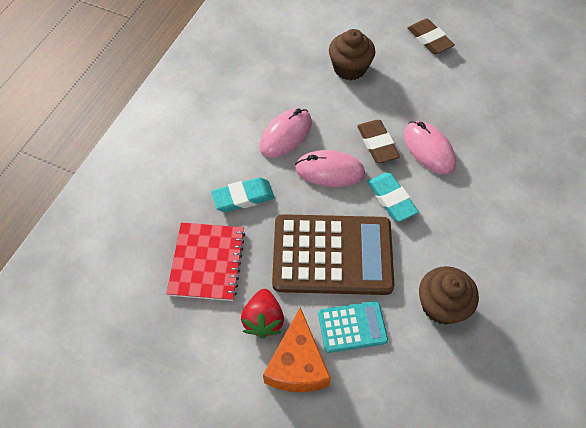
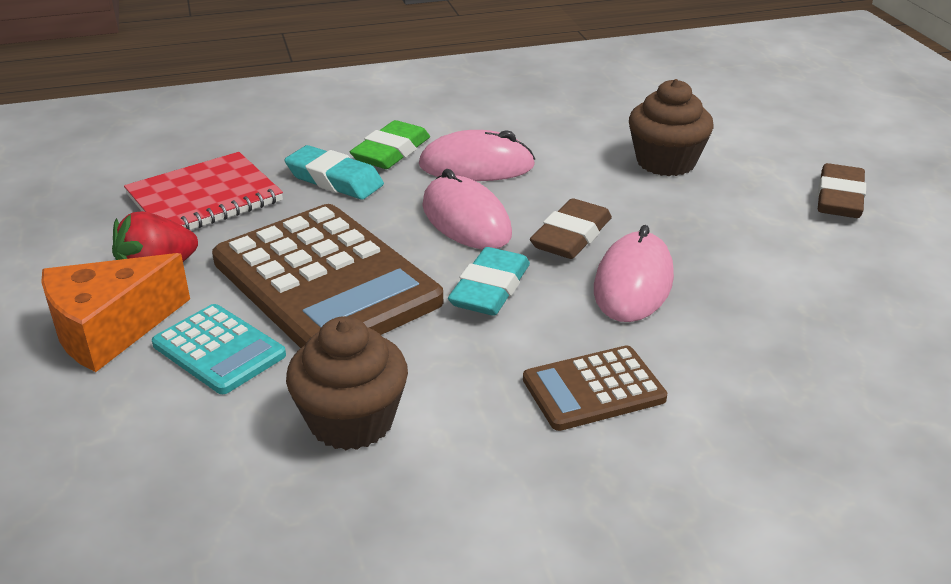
camera: 50 degrees right, 25 degrees down
none -> green eraser [350,120,430,169]
none -> brown calculator [523,345,667,431]

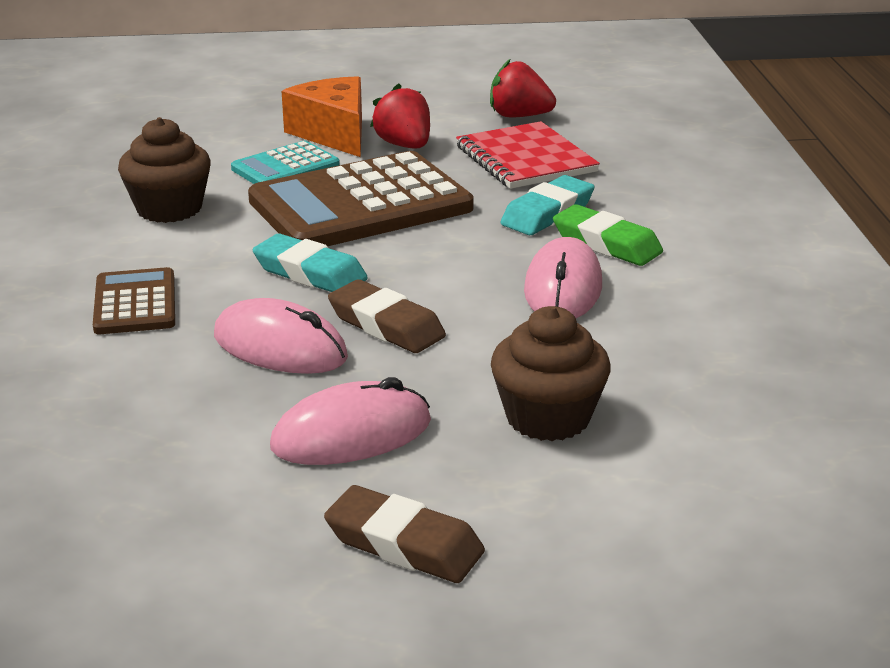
camera: 100 degrees right, 5 degrees down
pink mouse [422,169,512,249] -> pink mouse moved to [270,377,431,465]
none -> red strawberry [490,59,556,118]

